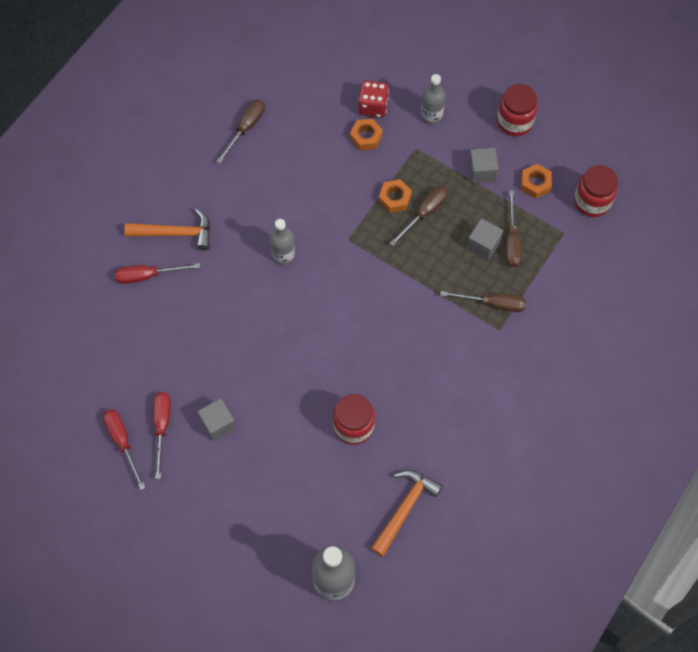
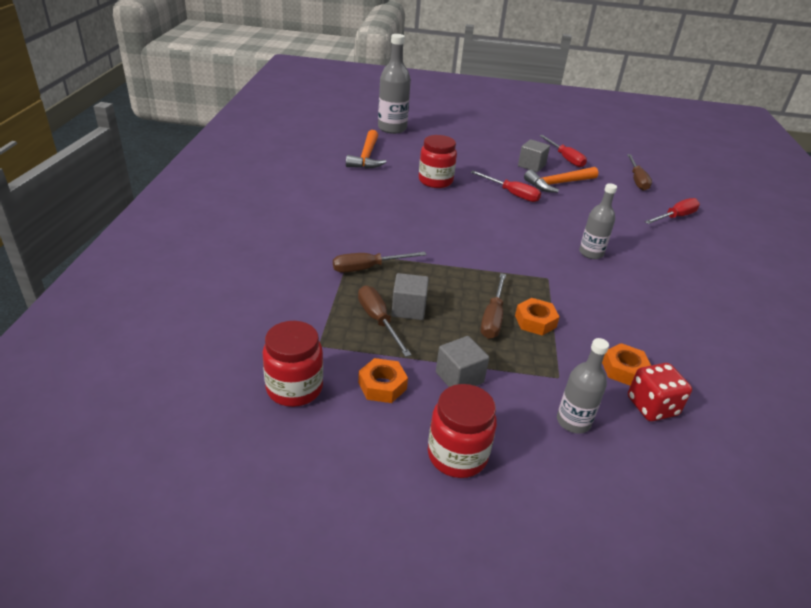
camera: 150 degrees right, 30 degrees down
red screwdriver [103,409,146,490] -> red screwdriver moved to [471,171,541,202]
orange hammer [124,208,210,250] -> orange hammer moved to [524,167,598,193]
brown screwdriver [216,99,265,164] -> brown screwdriver moved to [627,154,652,191]

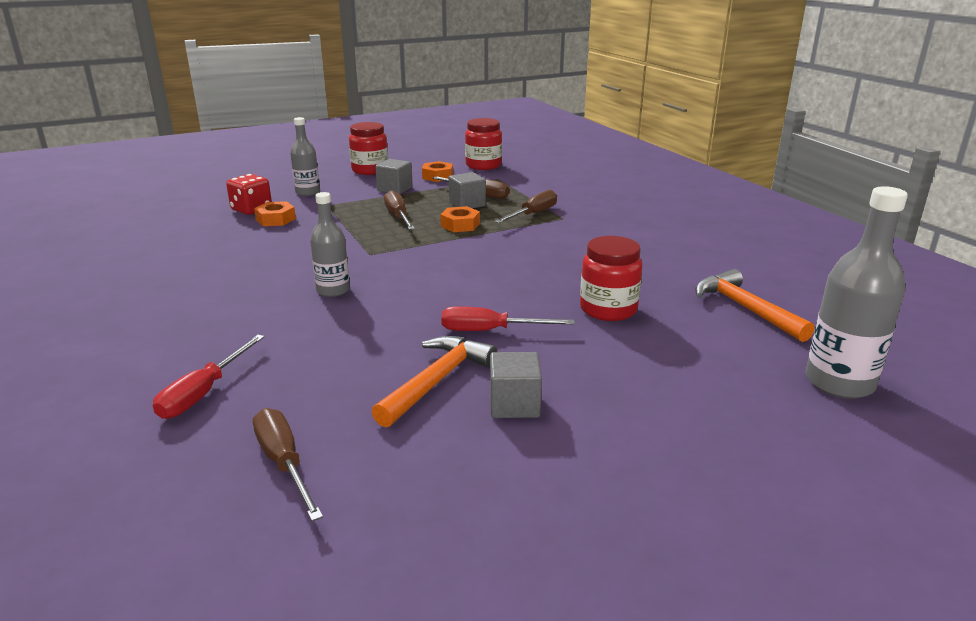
camera: 150 degrees right, 10 degrees down
orange nut [515,298,560,336] -> orange nut moved to [440,206,480,232]
red screwdriver [539,135,587,167] -> none

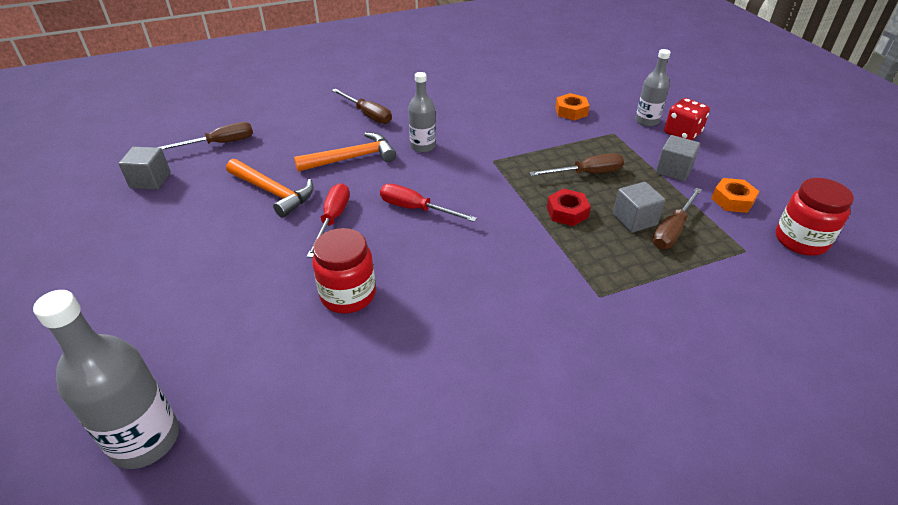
camera: 95 degrees right, 15 degrees up
red screwdriver [153,335,265,419] -> red screwdriver moved to [380,184,477,222]
red dice [226,174,272,215] -> red dice moved to [664,98,710,140]
red jar [349,122,388,175] -> none
orange nut [440,206,480,232] -> red nut [547,189,591,226]
grey cube [490,352,542,418] -> grey cube moved to [119,147,171,190]
brown screwdriver [495,190,557,223] -> brown screwdriver moved to [332,89,392,124]
orange hammer [695,269,815,342] -> orange hammer moved to [294,132,396,172]

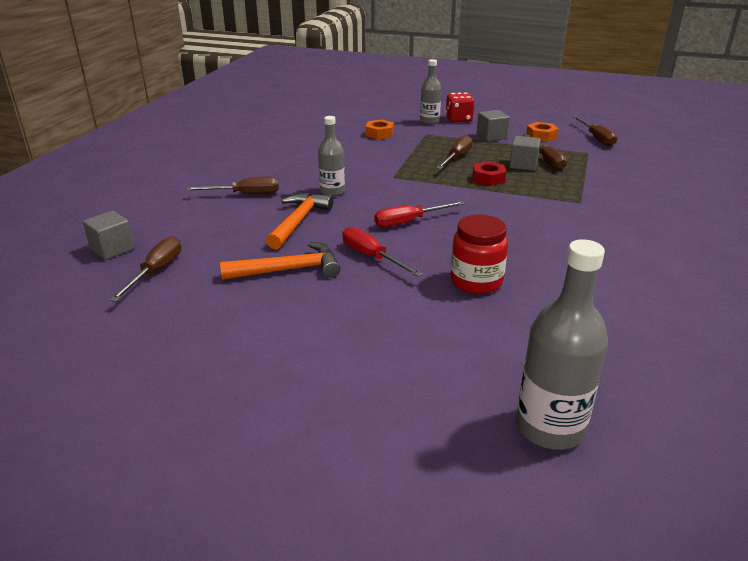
camera: 50 degrees left, 10 degrees down
grey cube [119,147,171,190] -> grey cube moved to [83,211,135,260]
red jar [776,178,854,256] -> brown screwdriver [572,116,618,146]

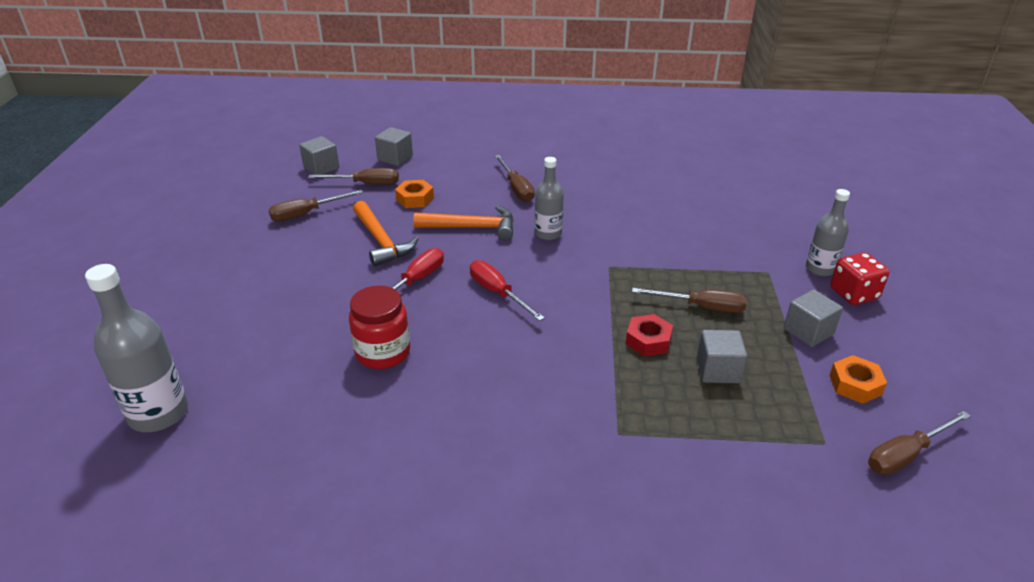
camera: 75 degrees right, 5 degrees up
orange nut [365,120,394,140] -> orange nut moved to [395,180,434,208]
brown screwdriver [524,135,567,170] -> brown screwdriver moved to [269,190,363,221]
none -> grey cube [299,136,339,175]

